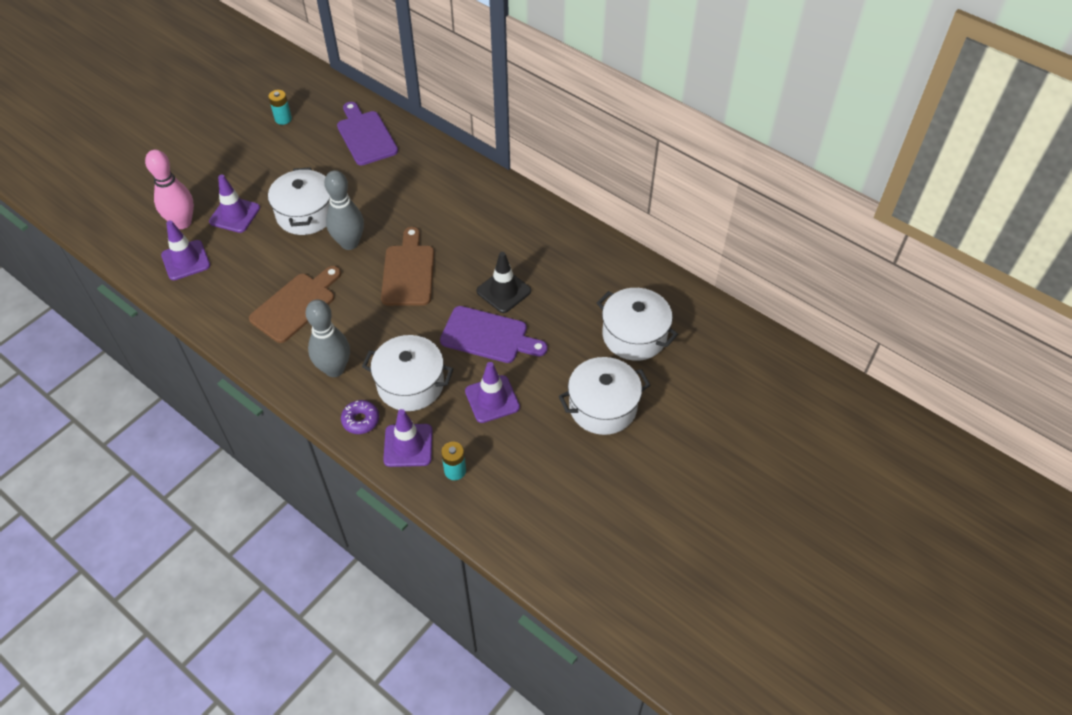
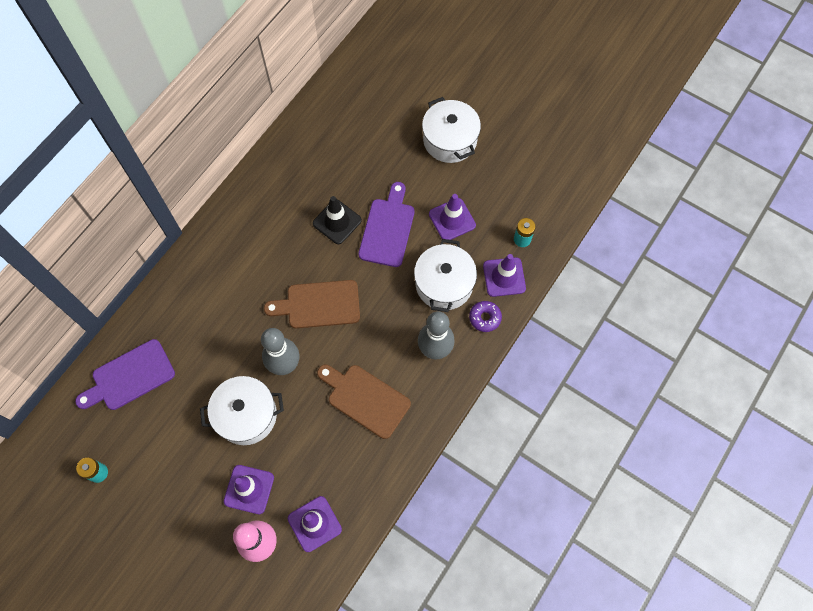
camera: 95 degrees left, 15 degrees up
white pot [597,288,678,361] -> none

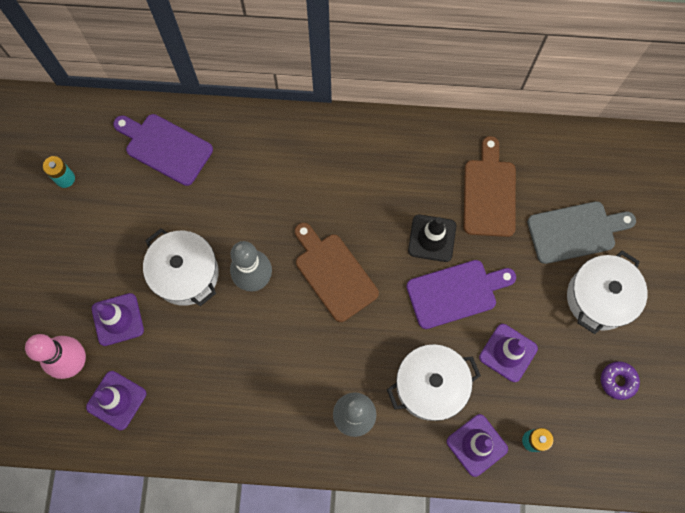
camera: 60 degrees right, 5 degrees up
brown cutting board [317,365,411,439] -> brown cutting board moved to [464,136,516,237]
purple donut [469,301,502,332] -> purple donut moved to [601,361,640,400]
none -> grey cutting board [527,201,636,264]

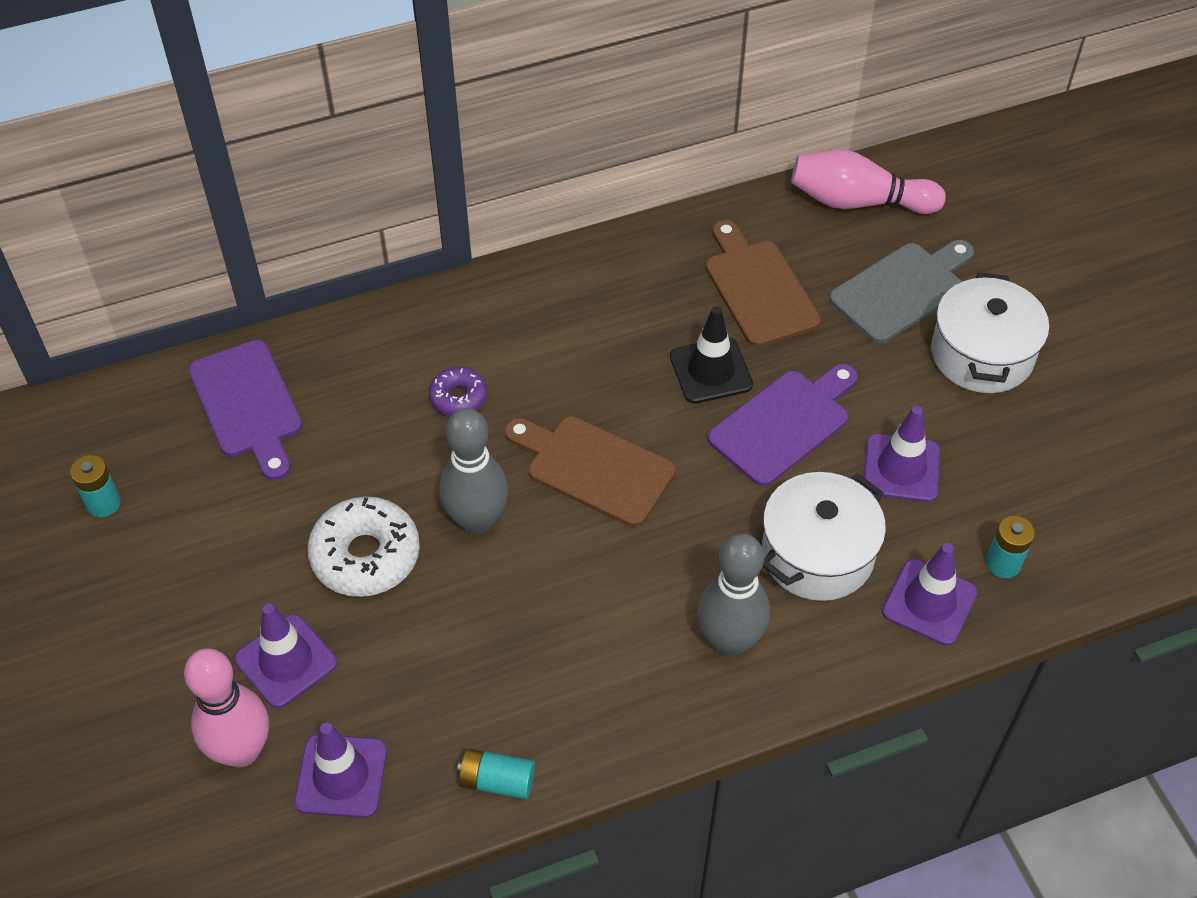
camera: 25 degrees left, 20 degrees down
purple cutting board [113,114,213,186] -> purple cutting board turned 120 degrees counterclockwise [188,340,302,480]
white pot [143,228,219,306] -> white donut [307,496,420,597]
purple donut [601,361,640,400] -> purple donut moved to [429,367,487,416]
none -> turquoise battery [457,749,535,799]
none -> pink bowling pin [791,149,946,214]

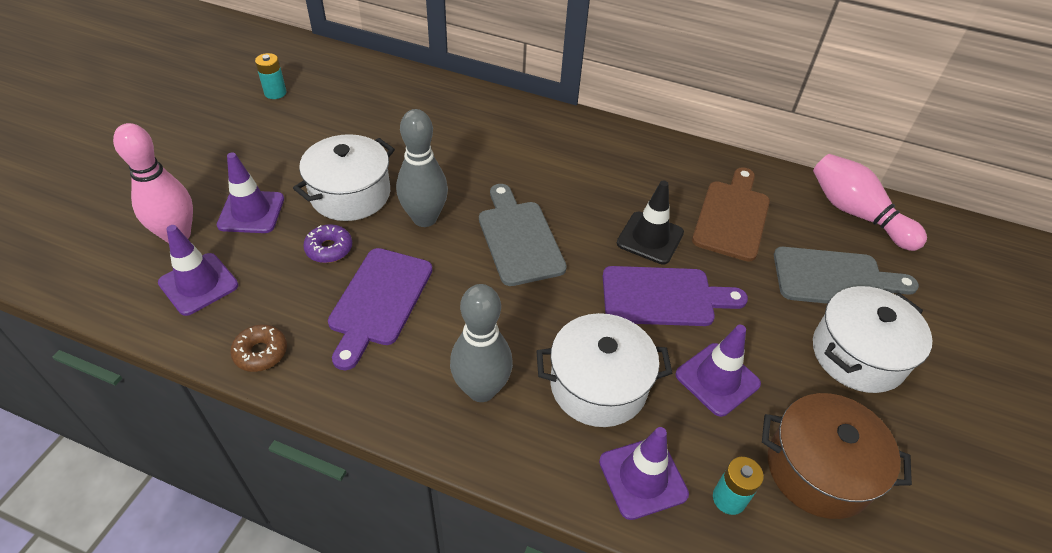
camera: 40 degrees right, 5 degrees down
purple cutting board [188,340,302,480] -> purple cutting board moved to [328,248,432,370]
white donut [307,496,420,597] -> white pot [293,134,395,221]
purple donut [429,367,487,416] -> purple donut moved to [303,224,352,263]
turquoise battery [457,749,535,799] -> brown donut [230,324,287,372]
brown cutting board [505,416,676,527] -> grey cutting board [479,184,567,286]
none -> brown pot [762,393,912,519]

